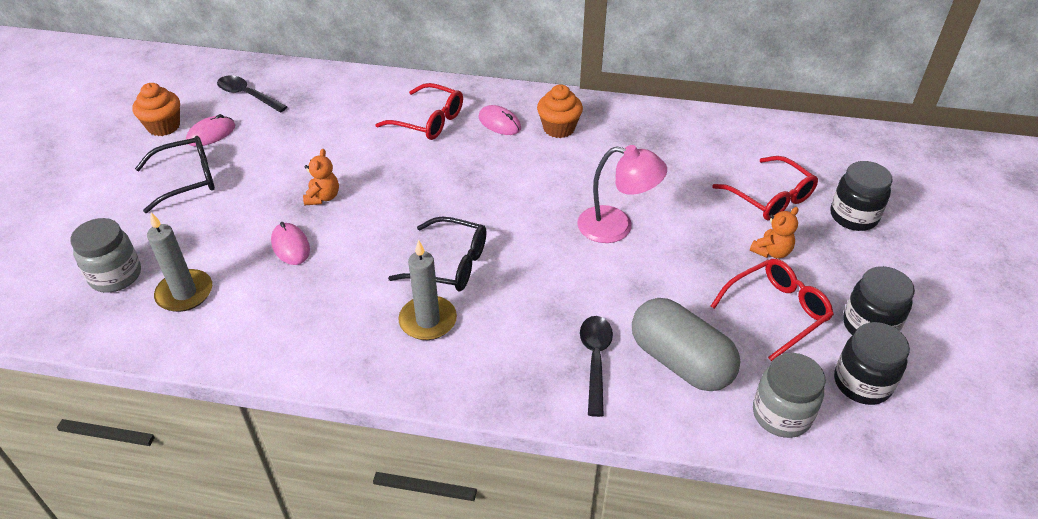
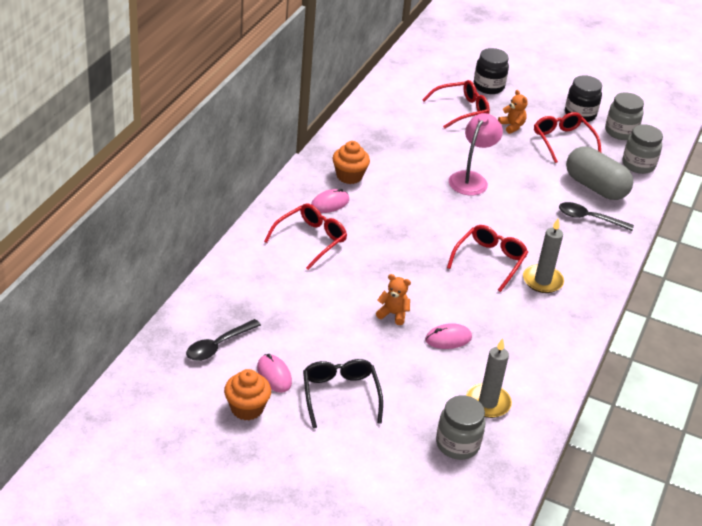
camera: 80 degrees left, 5 degrees down
black glasses [388,217,486,291] -> red glasses [447,225,528,292]
grey capsule [632,298,740,391] -> grey capsule turned 75 degrees clockwise [566,147,633,200]
black jar [834,322,910,405] -> grey jar [605,93,644,140]

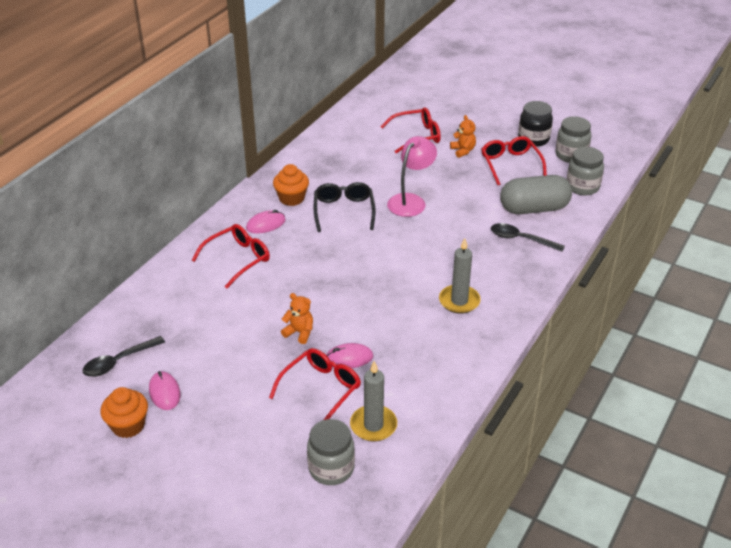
camera: 10 degrees right, 0 degrees up
black glasses [303,359,383,428] -> black glasses moved to [314,182,376,232]
red glasses [447,225,528,292] -> red glasses moved to [269,348,361,420]
black jar [474,48,509,94] -> none
grey capsule [566,147,633,200] -> grey capsule turned 60 degrees counterclockwise [500,175,572,214]

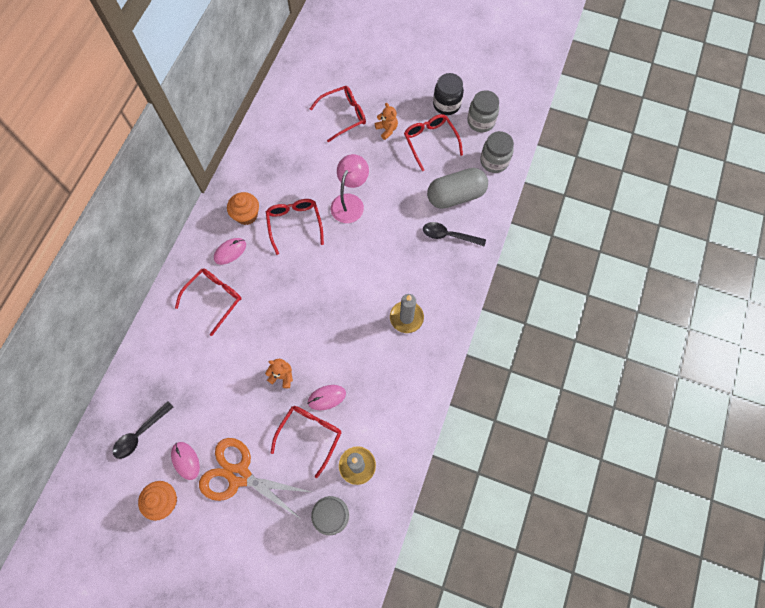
camera: 10 degrees left, 30 degrees up
black glasses [314,182,376,232] -> red glasses [266,199,324,255]
none -> orange scissors [199,438,311,520]

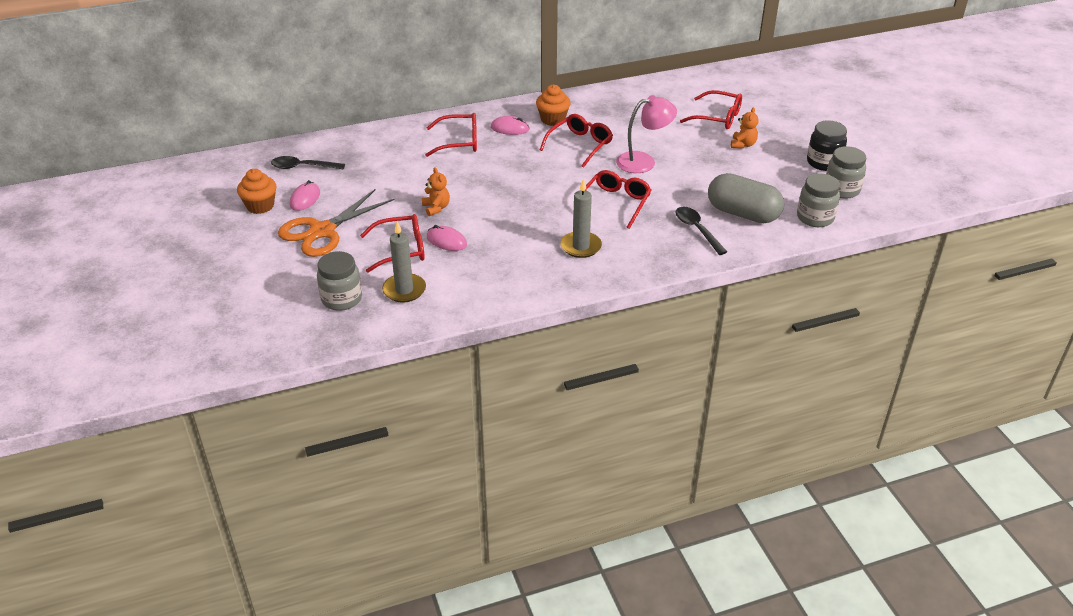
camera: 50 degrees right, 30 degrees down
orange scissors [199,438,311,520] -> orange scissors turned 120 degrees counterclockwise [278,189,395,257]
red glasses [404,114,463,171] -> red glasses moved to [586,170,651,229]

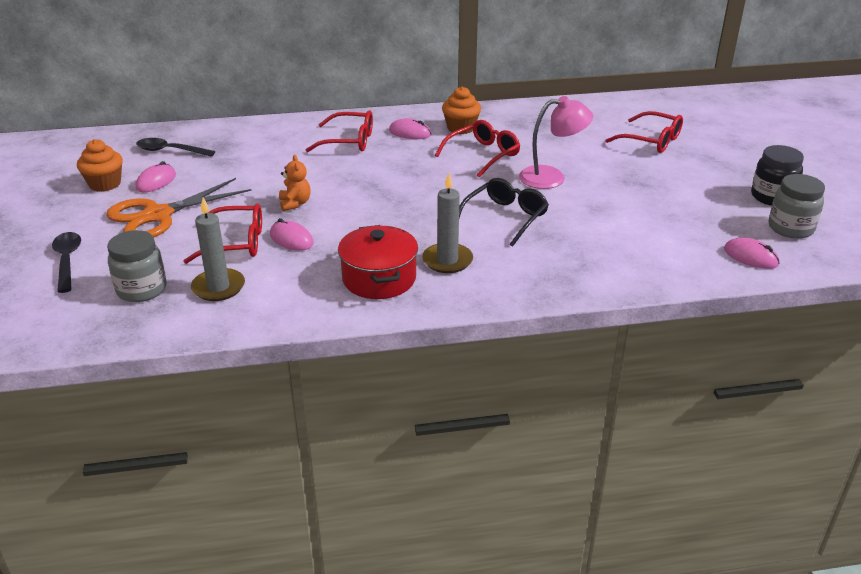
camera: 10 degrees right, 5 degrees down
red glasses [586,170,651,229] -> black glasses [459,178,549,247]
black spoon [675,207,727,255] -> black spoon moved to [52,232,81,293]
grey capsule [708,173,784,223] -> none
orange teddy bear [731,108,758,149] -> none
grey jar [797,173,840,227] -> pink mouse [724,237,780,269]
none -> red pot [338,225,418,299]

